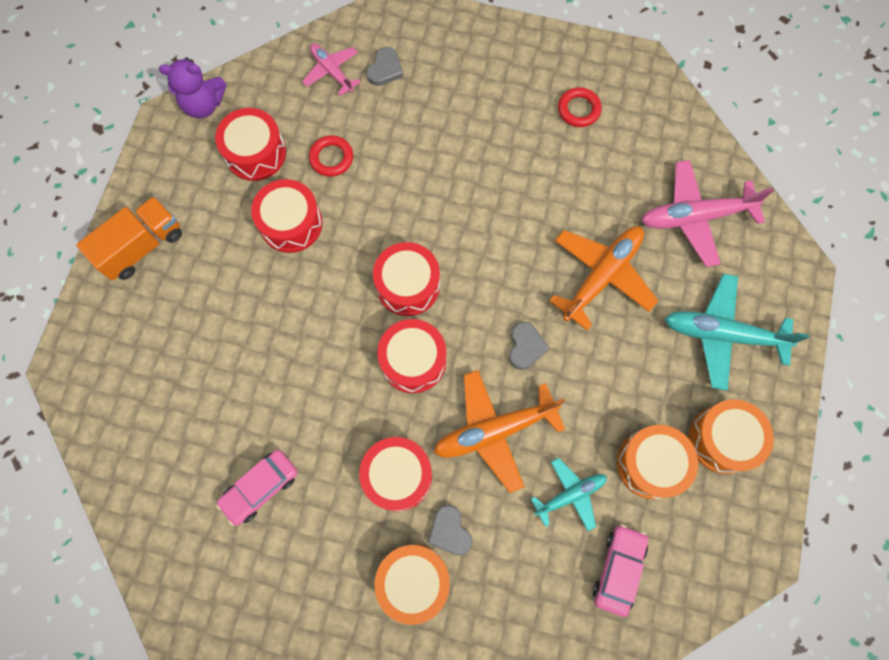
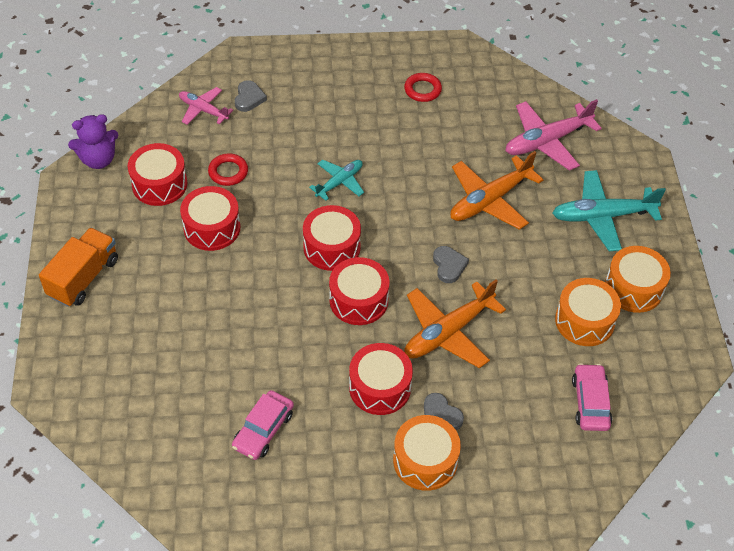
camera: 20 degrees left, 20 degrees down
turquoise plane [531,458,607,531] -> turquoise plane moved to [309,160,364,201]
orange plane [549,226,658,330] -> orange plane turned 150 degrees counterclockwise [450,151,544,230]

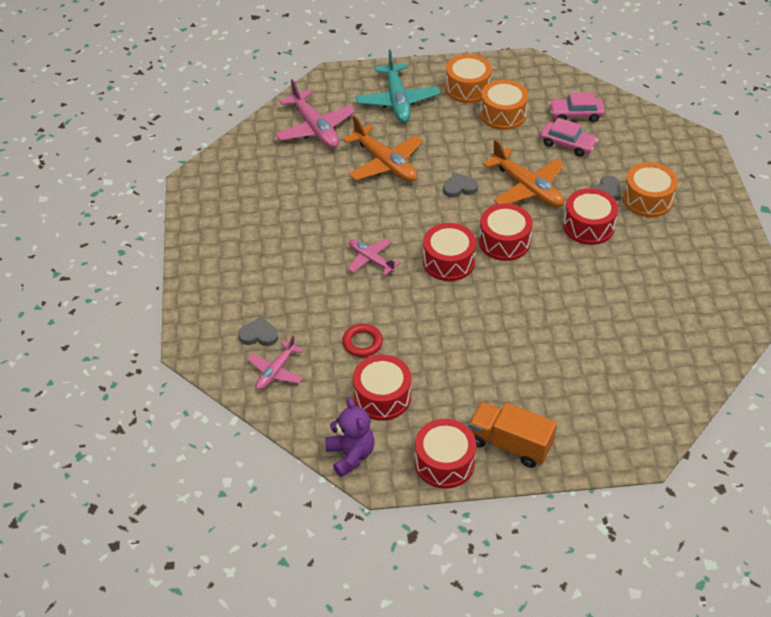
camera: 90 degrees left, 5 degrees down
red drum [180,186,240,251] -> red drum moved to [415,419,476,489]
pink car [232,390,294,460] -> pink car moved to [540,118,598,157]
turquoise plane [309,160,364,201] -> pink plane [348,238,400,276]
red ring [404,73,442,102] -> none

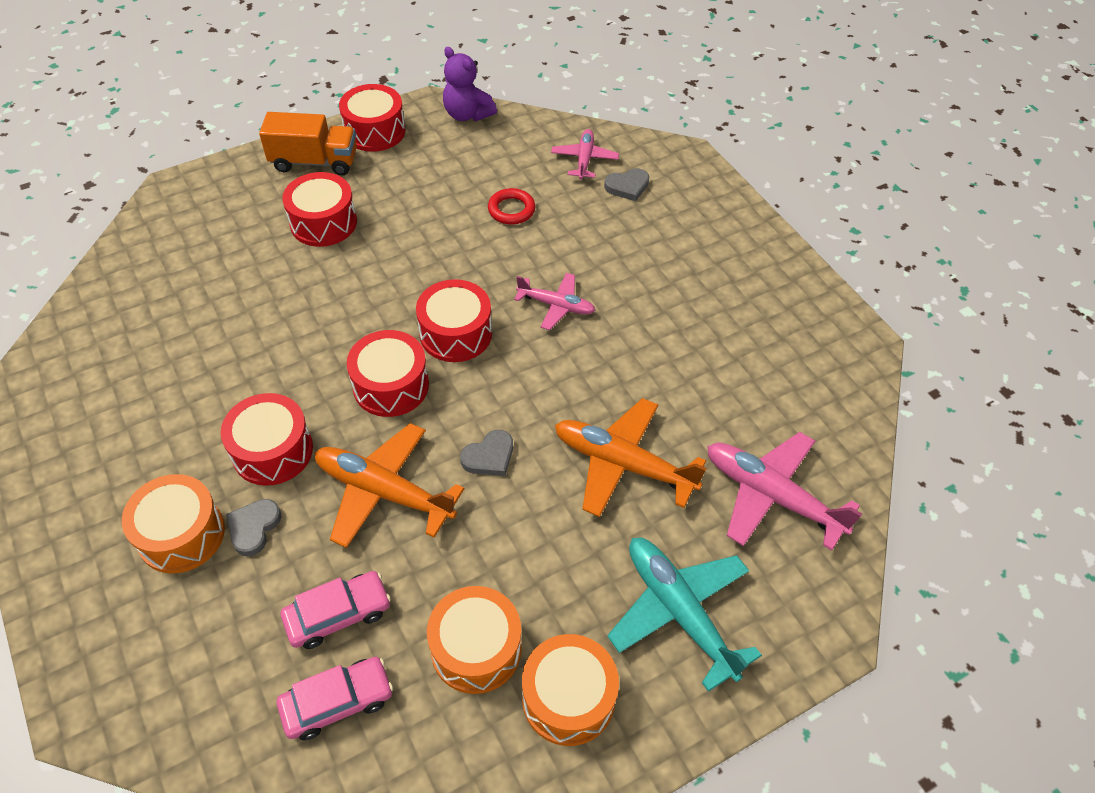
camera: 155 degrees right, 5 degrees up
red drum [353,355,411,421] -> red drum moved to [282,172,357,247]
pink car [540,118,598,157] -> pink car turned 150 degrees clockwise [281,571,391,649]

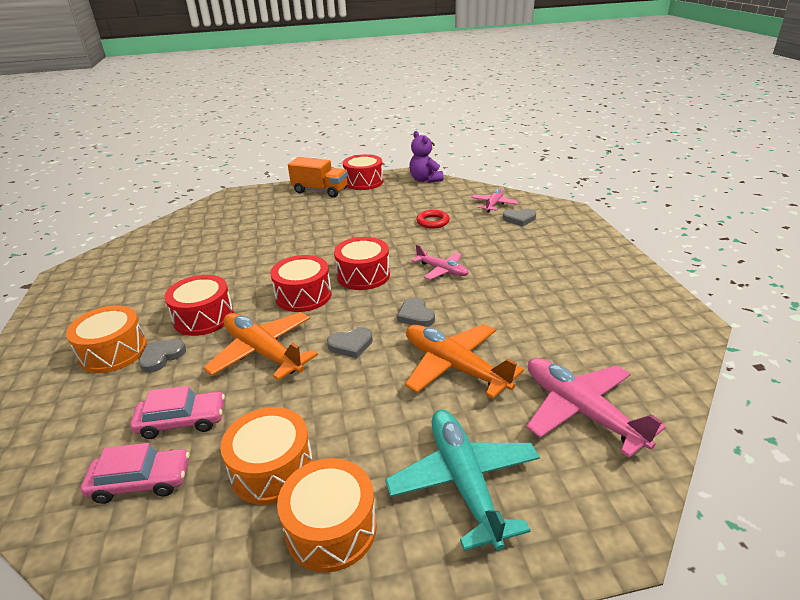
camera: 20 degrees right, 20 degrees down
red drum [282,172,357,247] -> none
none -> grey heart [397,297,435,327]

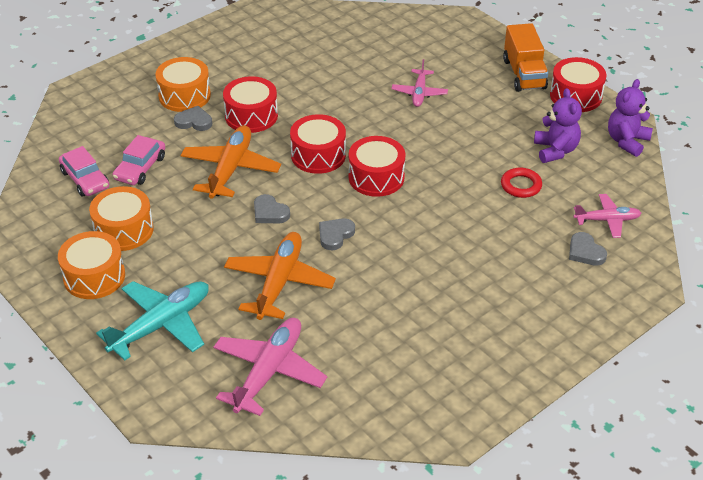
camera: 60 degrees right, 10 degrees up
pink car [130,386,225,439] -> pink car turned 60 degrees clockwise [113,135,165,185]
pink plane [412,244,469,280] -> pink plane moved to [391,59,448,107]
none -> purple teddy bear [534,88,582,163]

